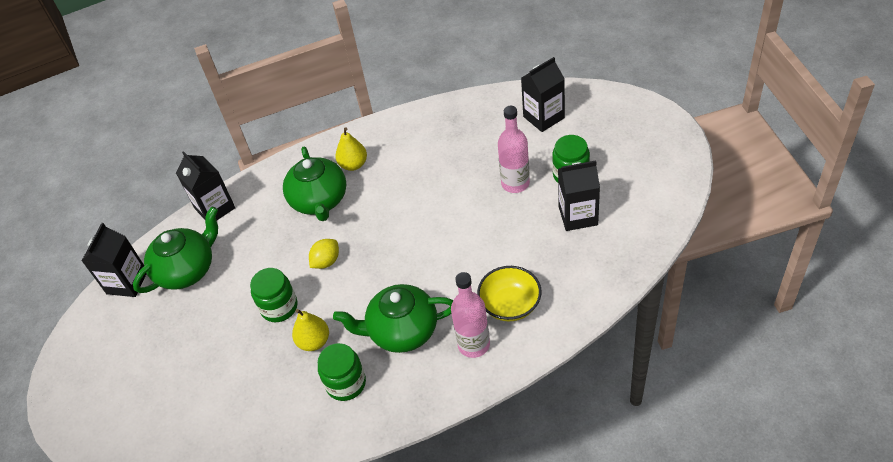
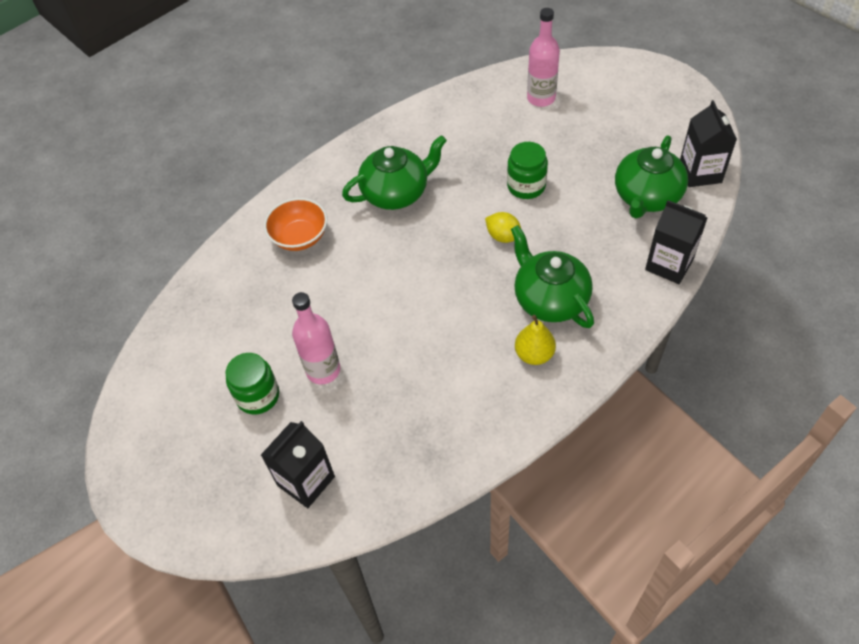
camera: 160 degrees right, 5 degrees up
yellow pear [292,309,329,351] -> none
yellow lemon [309,239,339,269] -> yellow lemon turned 75 degrees counterclockwise [485,212,521,243]
green jar [318,343,366,401] -> none
pink bottle [451,272,490,358] -> pink bottle moved to [527,8,560,107]
yellow bowl [477,266,542,321] -> orange bowl [264,198,327,251]
black carton [558,160,600,231] -> none

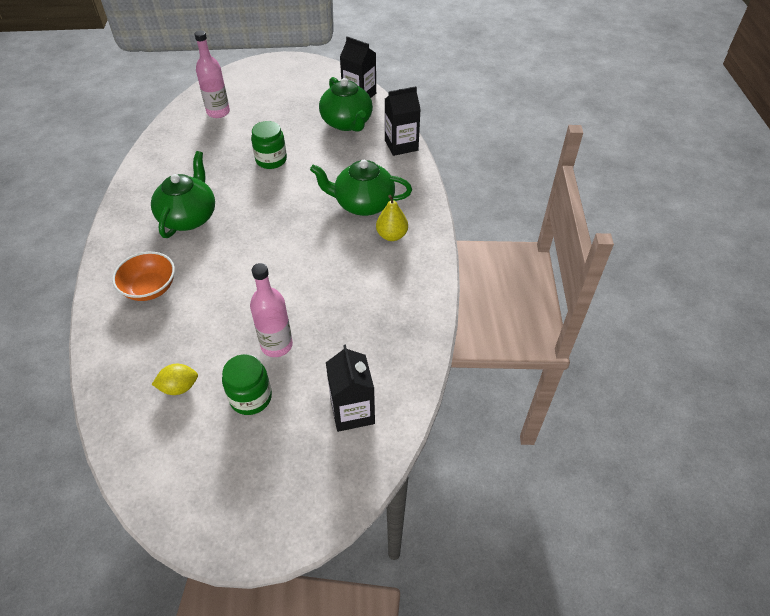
camera: 55 degrees left, 5 degrees down
yellow lemon [485,212,521,243] -> yellow lemon moved to [152,364,198,395]

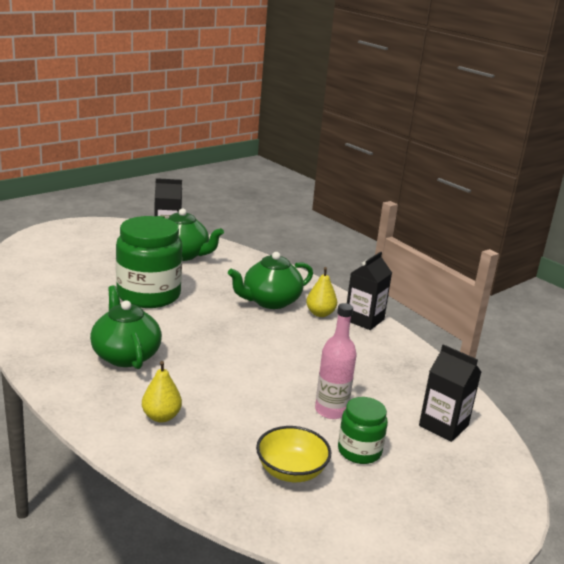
camera: 40 degrees left, 25 degrees down
orange bowl [112,252,175,301] -> yellow pear [142,361,182,423]
yellow lemon [152,364,198,395] -> yellow bowl [256,426,331,482]
pink bottle [194,31,230,118] -> none
green jar [251,121,287,169] -> green jar [116,216,182,308], size x1.88
black carton [385,86,421,156] -> black carton moved to [347,252,392,330]

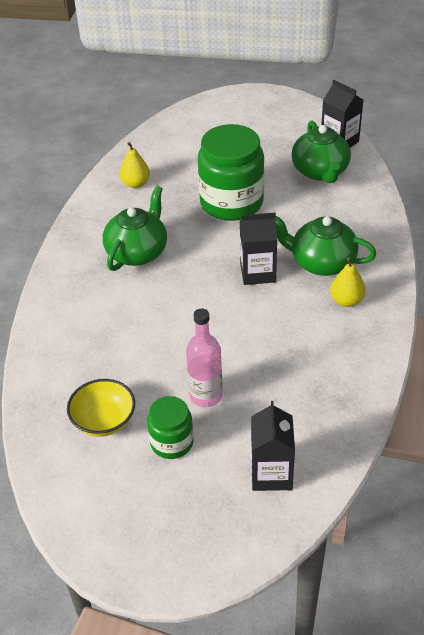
camera: 55 degrees right, 20 degrees up
yellow pear [142,361,182,423] -> yellow pear moved to [120,142,150,188]
black carton [347,252,392,330] -> black carton moved to [240,213,277,285]

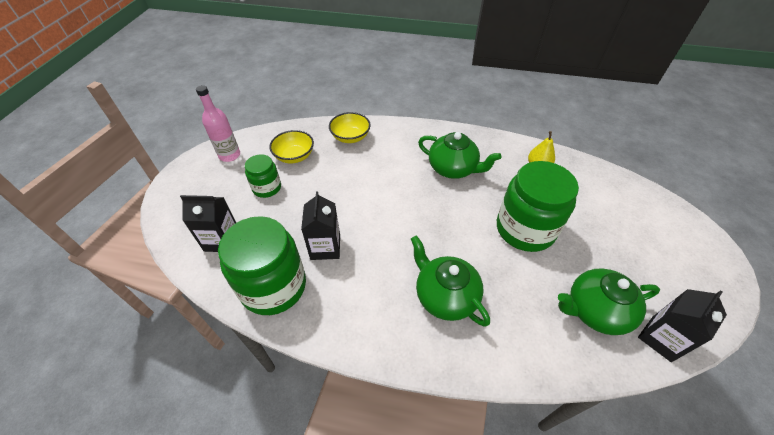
camera: 90 degrees right, 5 degrees up
pink bottle [186,308,223,407] -> pink bottle moved to [196,85,240,162]
black carton [240,213,277,285] -> black carton moved to [301,192,340,260]
green teapot [276,216,376,276] -> green teapot turned 60 degrees counterclockwise [411,235,490,326]
yellow pear [330,257,366,307] -> none
none -> green jar [218,216,306,315]
none -> yellow bowl [329,112,371,143]

